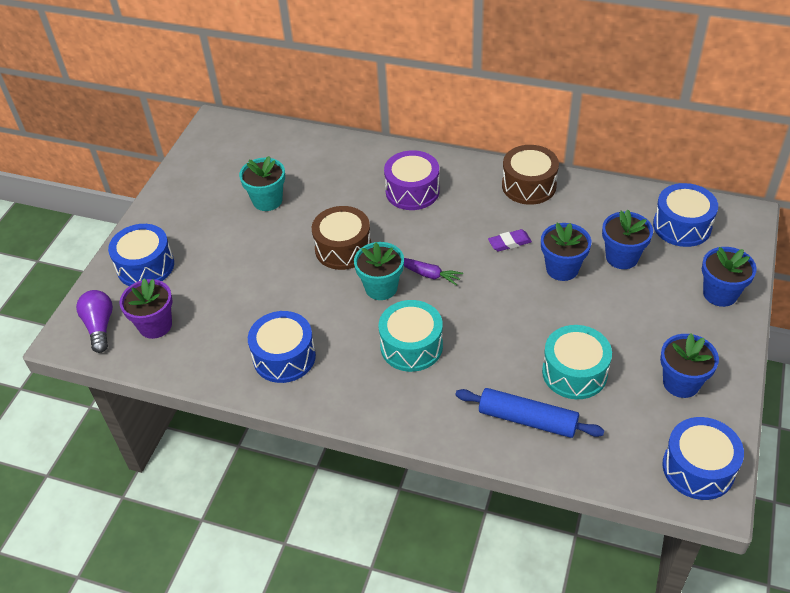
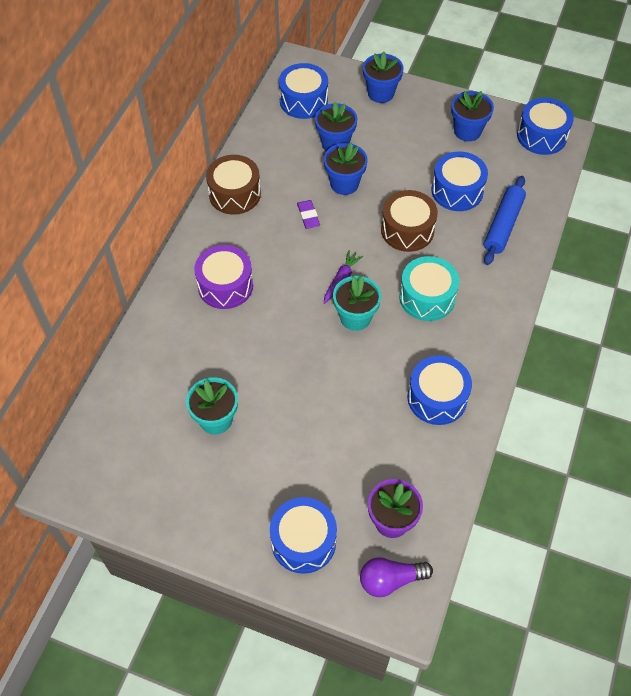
camera: 90 degrees left, 10 degrees up
brown drum [312,206,371,270] -> brown drum moved to [381,190,438,252]
turquoise drum [542,325,612,399] -> blue drum [432,152,488,211]

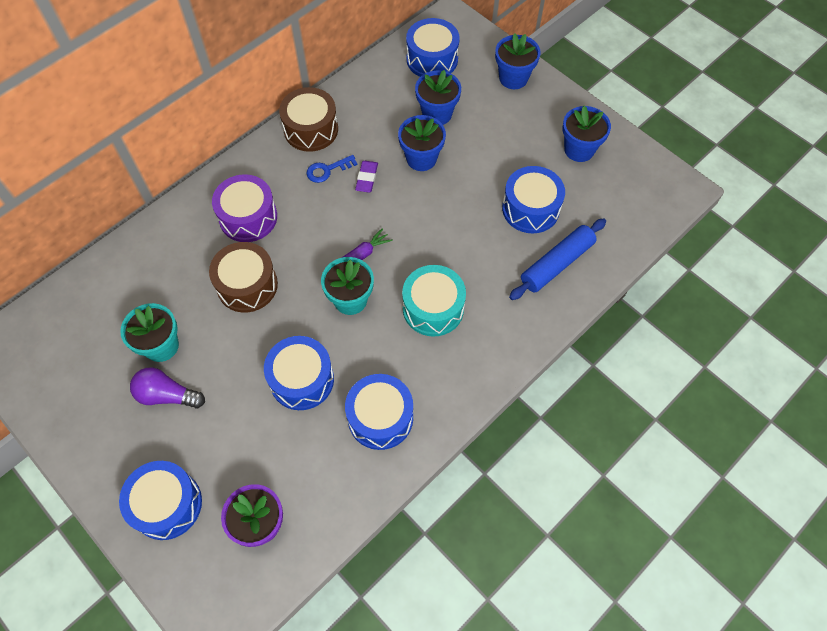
camera: 25 degrees right, 5 degrees up
purple light bulb [360,557,433,597] -> purple light bulb moved to [130,368,205,408]
brown drum [381,190,438,252] -> brown drum moved to [209,242,278,313]
blue drum [517,98,574,155] -> blue drum moved to [264,336,334,410]
none -> blue key [307,155,357,183]

